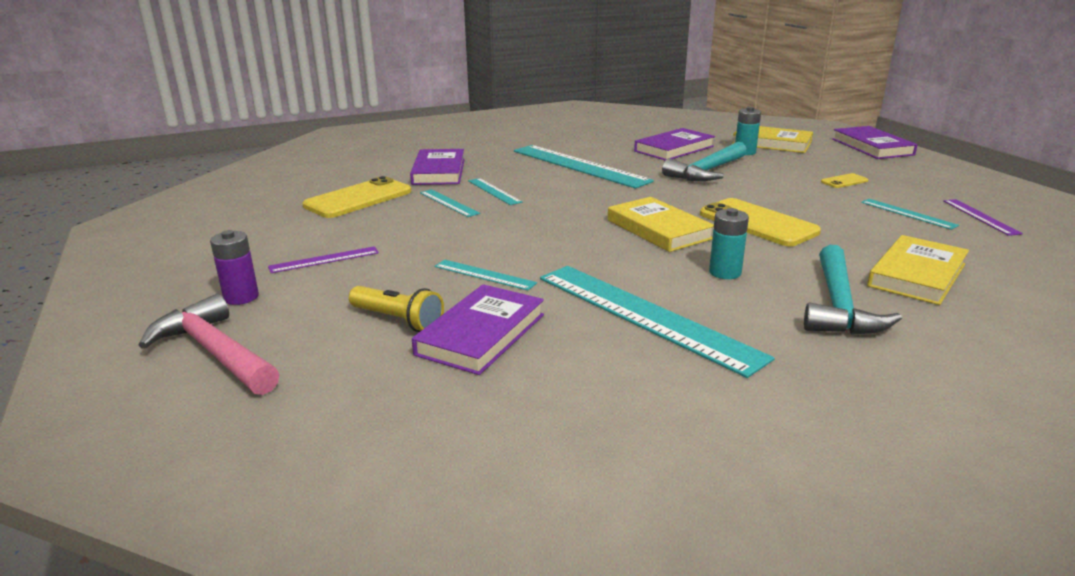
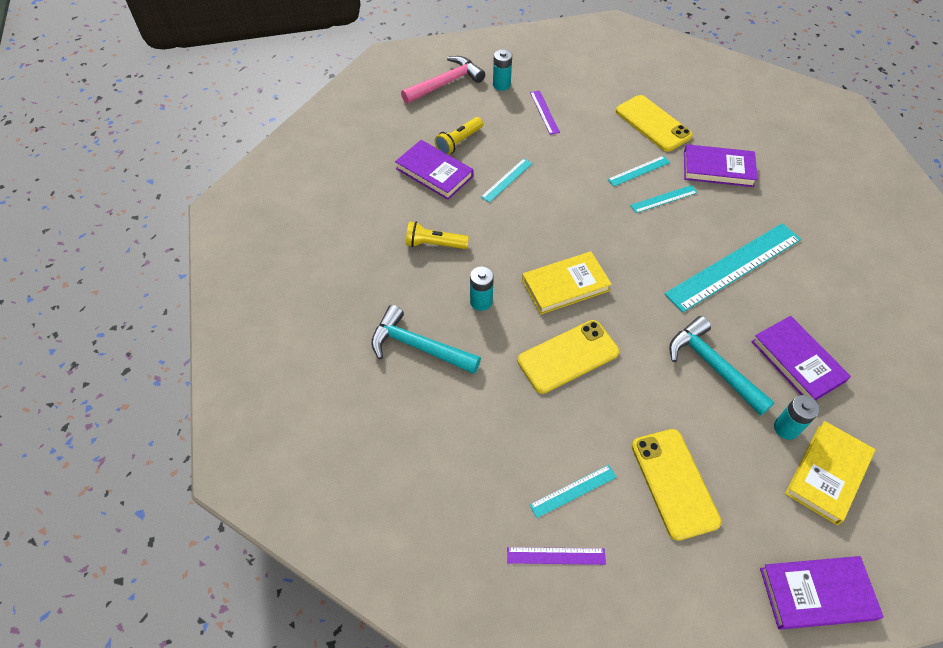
camera: 100 degrees right, 30 degrees up
purple battery [210,230,259,305] -> turquoise battery [493,49,512,91]
turquoise ruler [540,266,775,378] -> yellow flashlight [406,221,469,249]
yellow phone [821,173,869,188] -> yellow phone [632,429,722,541], size x2.17
yellow book [867,235,969,305] -> none

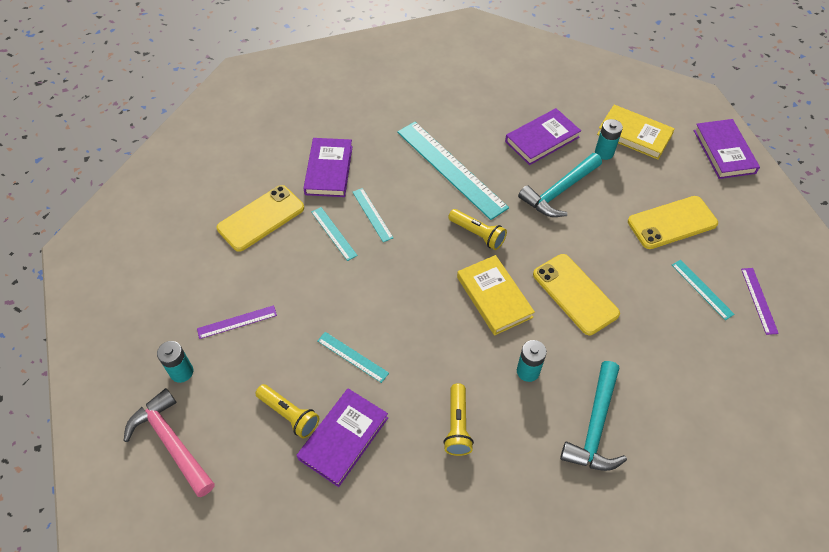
camera: 95 degrees left, 0 degrees up
none -> yellow flashlight [448,209,507,250]

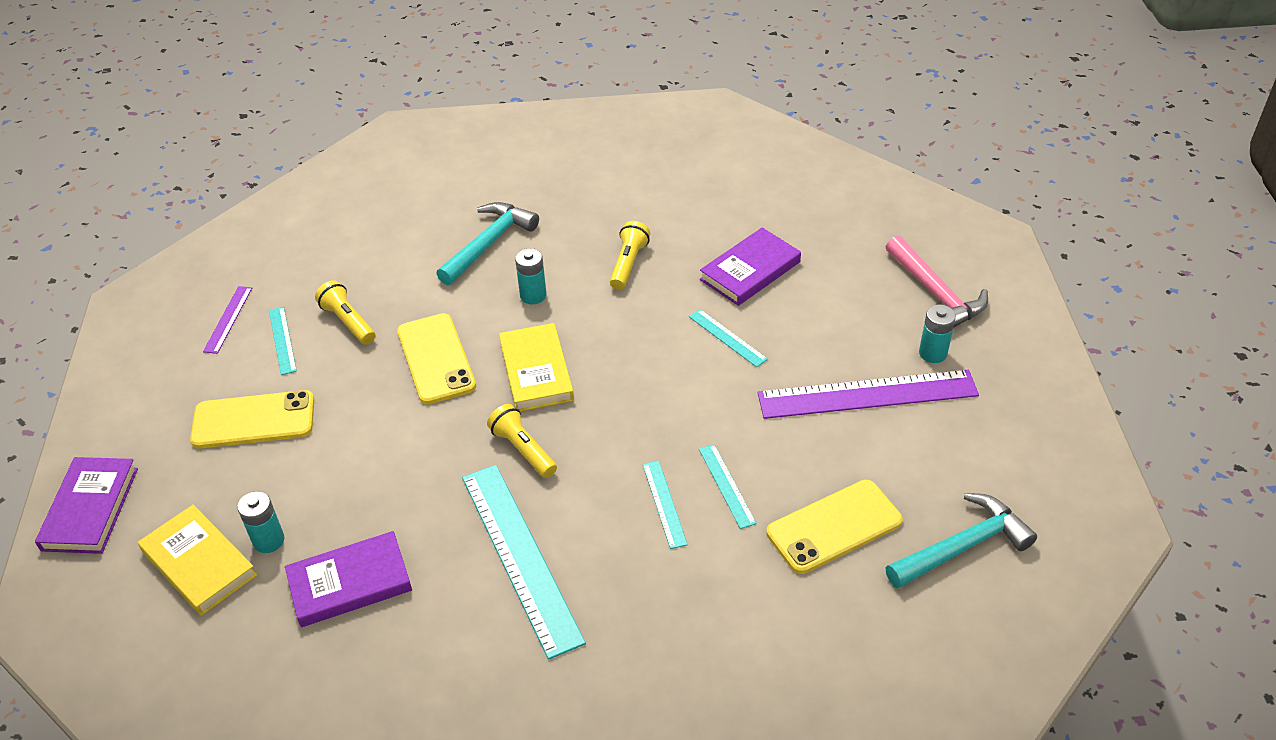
camera: 165 degrees left, 10 degrees down
purple ruler [197,305,277,339] -> purple ruler [758,370,979,419], size x2.14
yellow flashlight [255,384,319,438] -> yellow flashlight moved to [315,280,375,345]
purple book [303,138,353,197] -> none
turquoise hammer [518,153,602,217] -> turquoise hammer moved to [886,493,1037,589]

